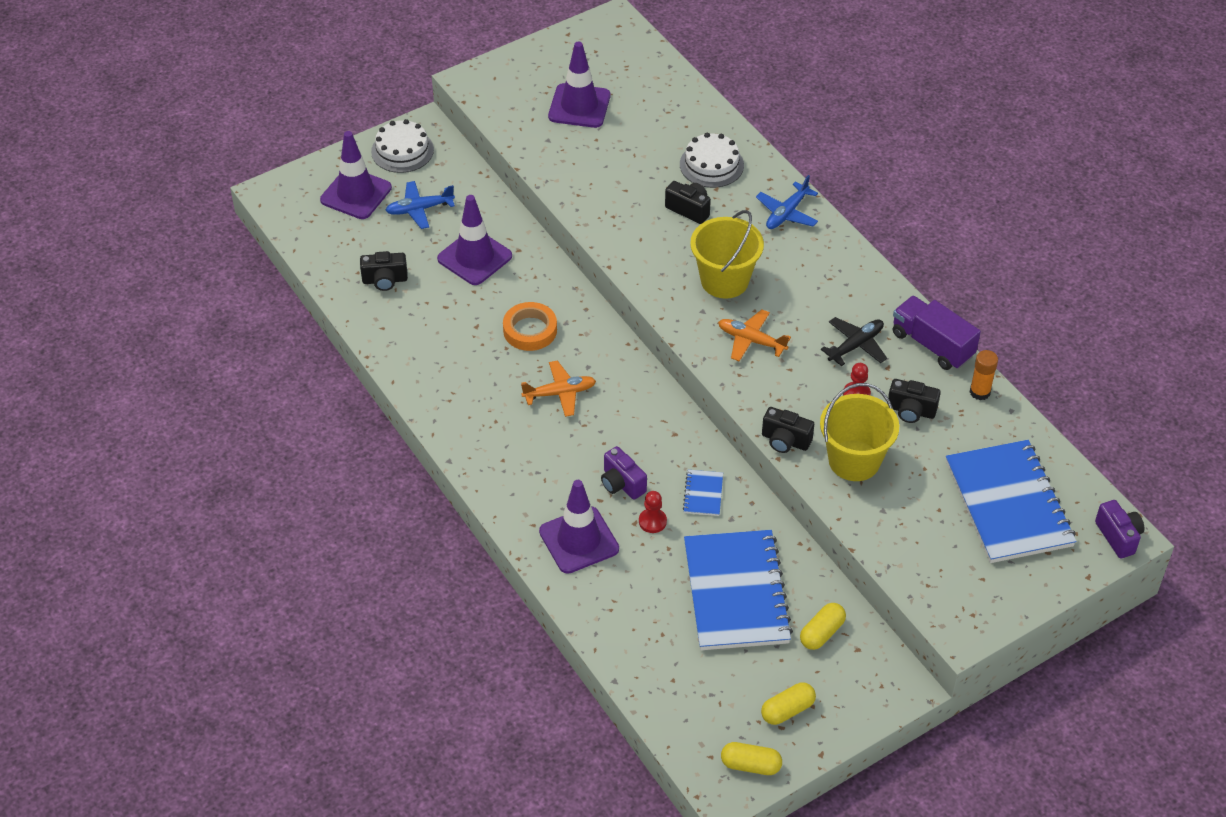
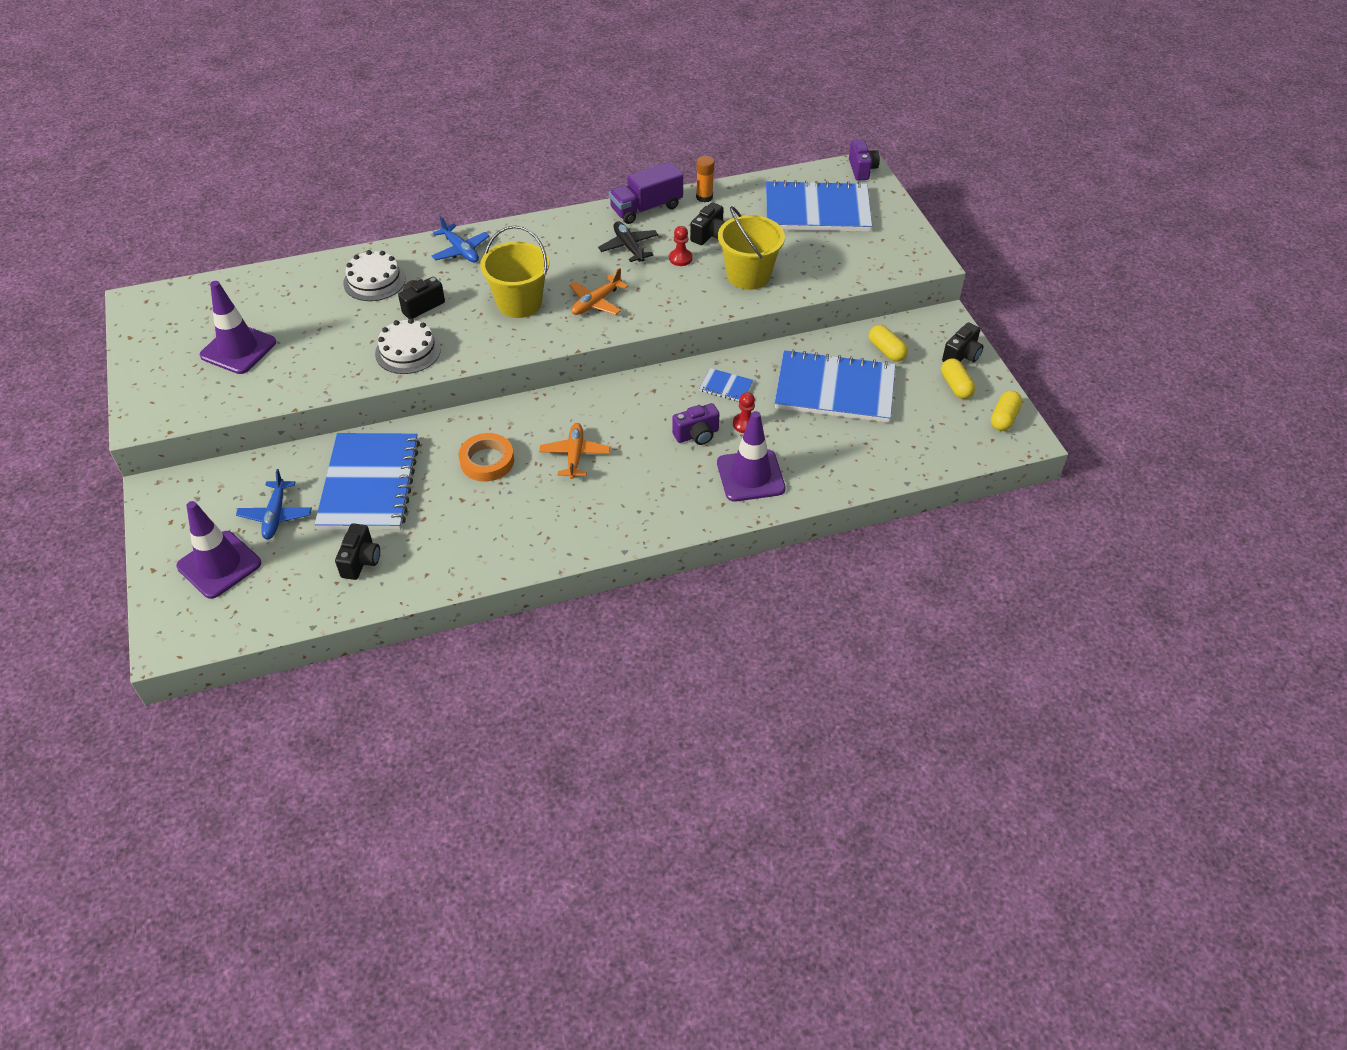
camera: 75 degrees left, 0 degrees up
white cake [371,119,434,173] -> white cake moved to [375,318,441,374]
purple traffic cone [437,195,512,285] -> blue notebook [315,433,420,530]
black camera [762,407,814,453] -> black camera moved to [942,322,983,362]
purple camera [1095,500,1144,559] -> purple camera turned 90 degrees clockwise [849,139,880,180]

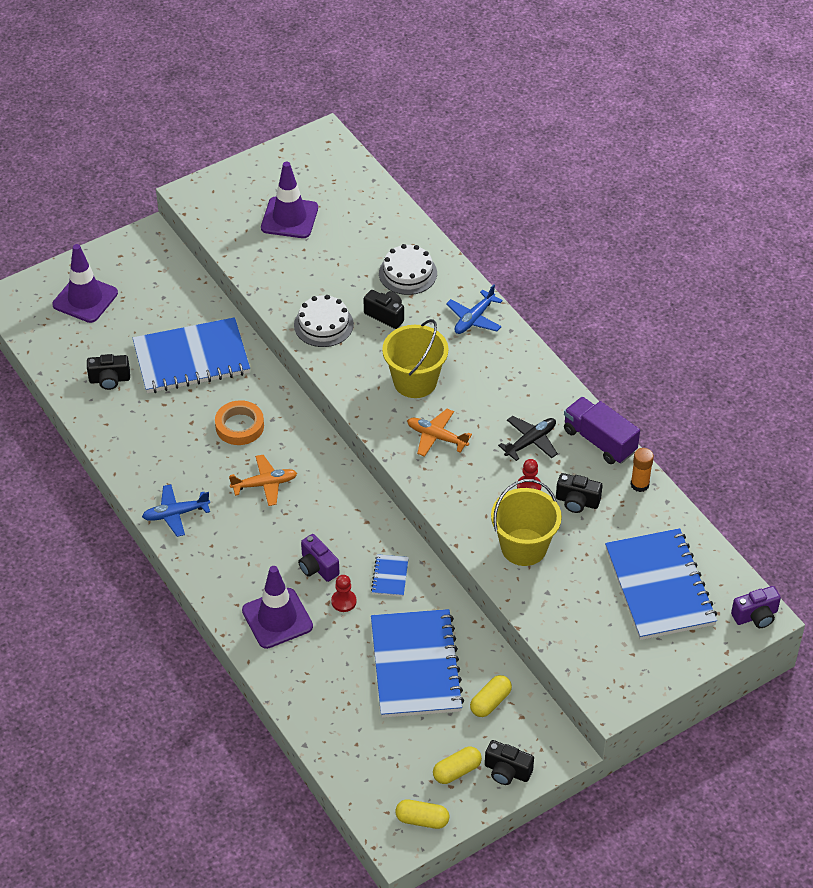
camera: 75 degrees right, 0 degrees up
blue plane [236,469,312,540] -> blue plane moved to [142,484,210,537]

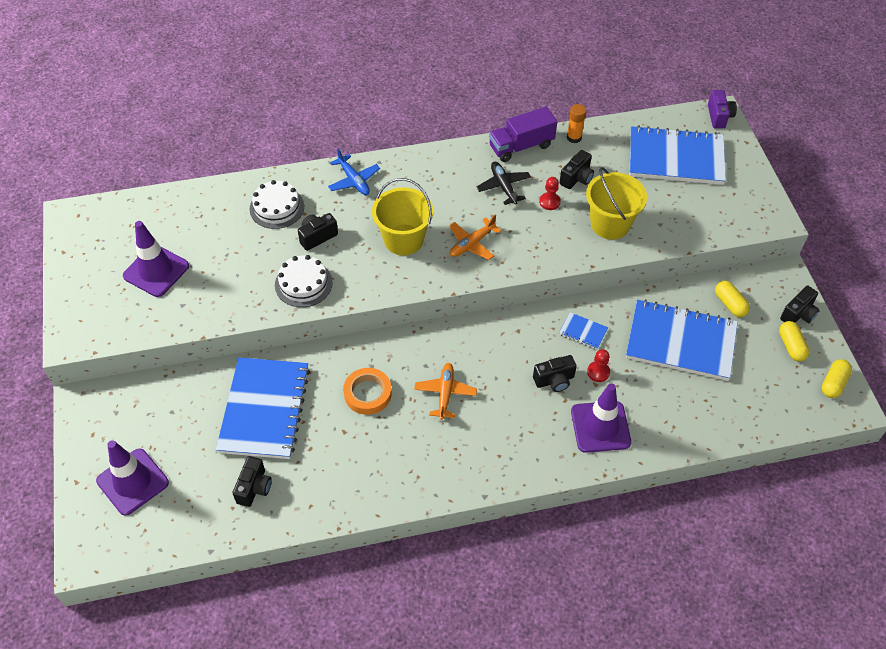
camera: 70 degrees left, 5 degrees up
blue plane [142,484,210,537] -> none
purple camera [298,534,339,582] -> black camera [533,355,577,392]

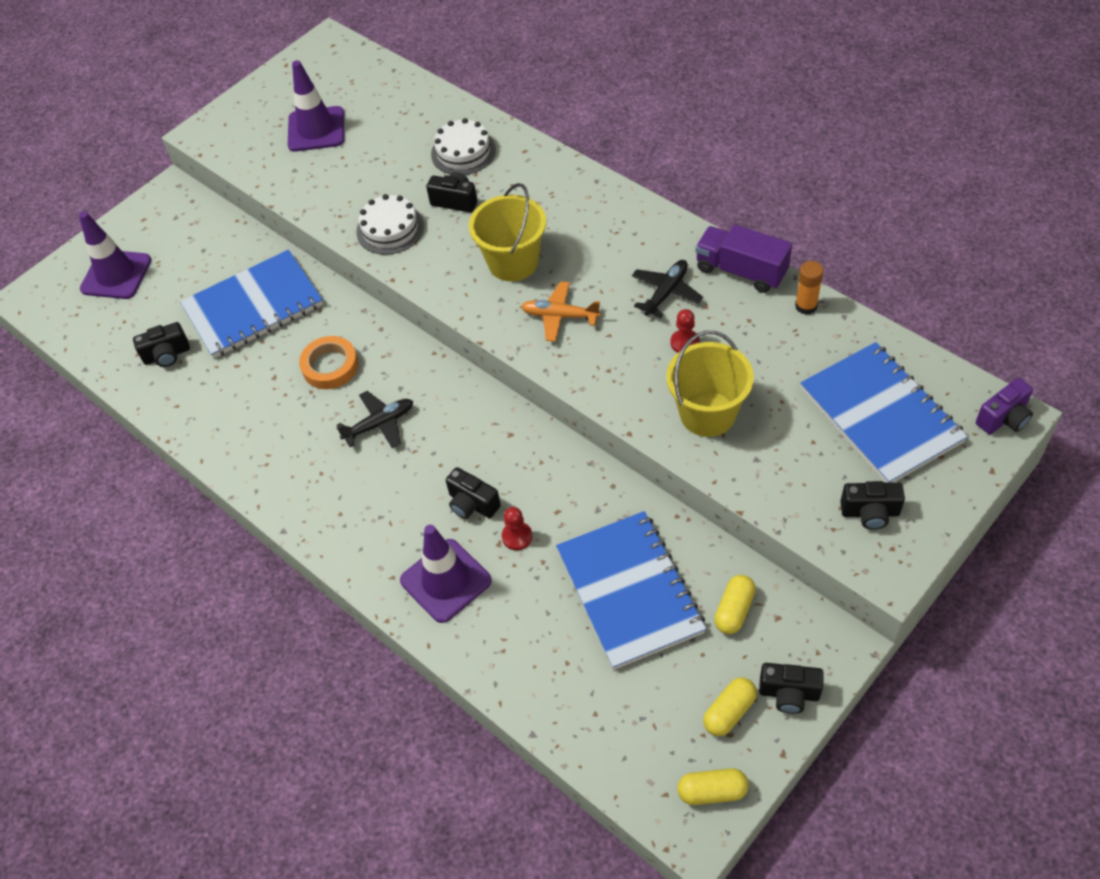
camera: 60 degrees right, 0 degrees up
blue plane [328,149,380,195] -> none
orange plane [414,363,477,420] -> black plane [336,391,413,448]
black camera [559,150,594,189] -> black camera moved to [840,481,905,530]
blue notebook [559,312,608,350] -> none

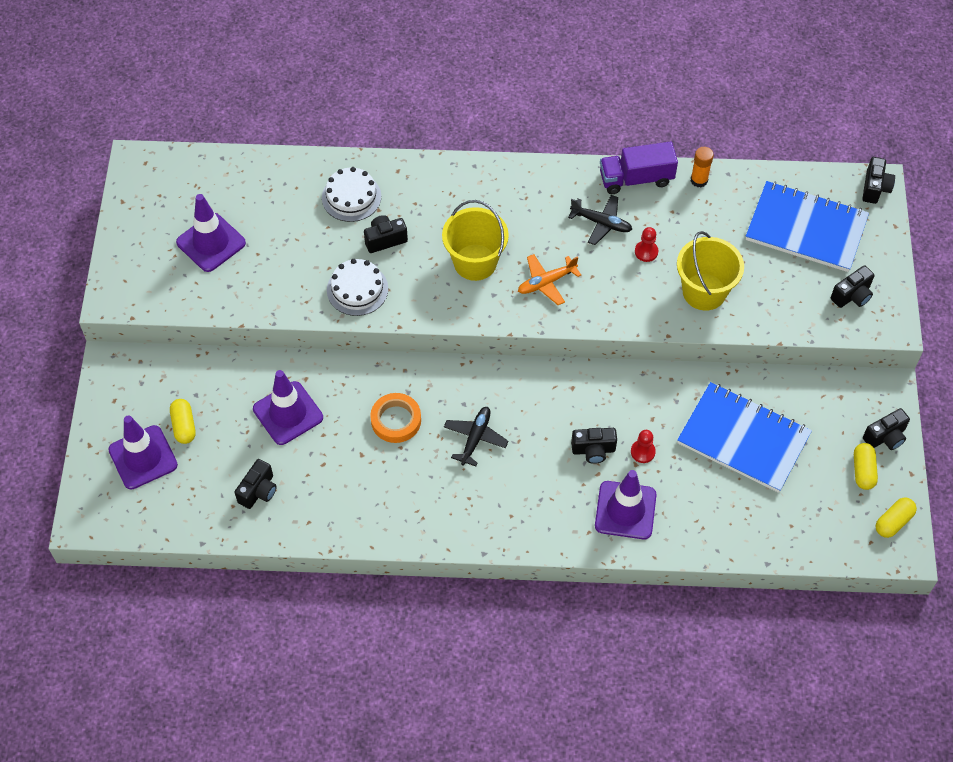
camera: 45 degrees left, 5 degrees up
blue notebook [180,250,323,358] -> purple traffic cone [253,370,323,445]
black plane [632,260,703,318] -> black plane turned 120 degrees clockwise [568,195,632,245]
yellow capsule [714,575,756,634] -> yellow capsule moved to [170,399,196,444]
purple camera [976,378,1033,434] -> black camera [862,157,895,204]

